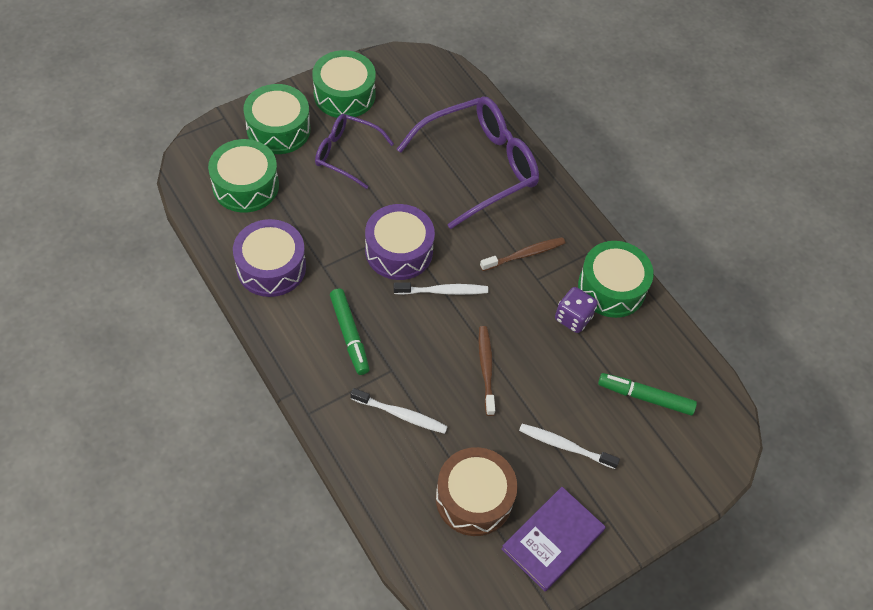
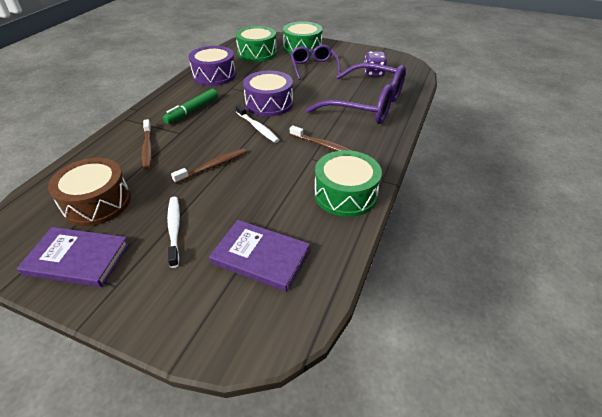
camera: 60 degrees right, 15 degrees down
green drum [312,50,376,118] -> none
white toothbrush [350,388,448,434] -> brown toothbrush [142,119,152,169]
purple dice [555,287,598,333] -> purple dice moved to [365,52,387,76]
green marker [598,373,697,415] -> purple book [209,220,310,292]

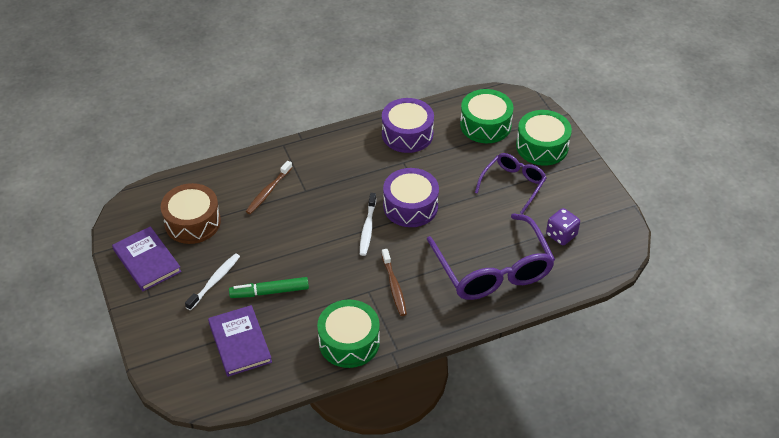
camera: 45 degrees right, 5 degrees up
green marker [163,89,218,124] -> green marker moved to [229,277,309,298]
brown toothbrush [171,148,246,183] -> none

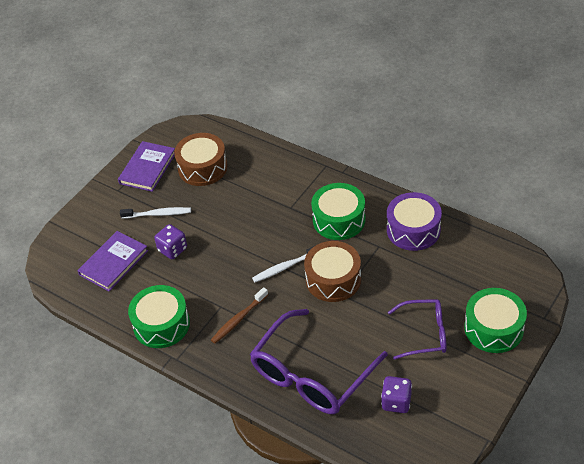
camera: 60 degrees right, 0 degrees up
green marker [229,277,309,298] -> purple dice [154,224,187,259]
brown toothbrush [245,161,293,214] -> none
purple drum [383,168,439,227] -> brown drum [304,241,361,302]
green drum [460,89,513,143] -> green drum moved to [311,183,366,240]

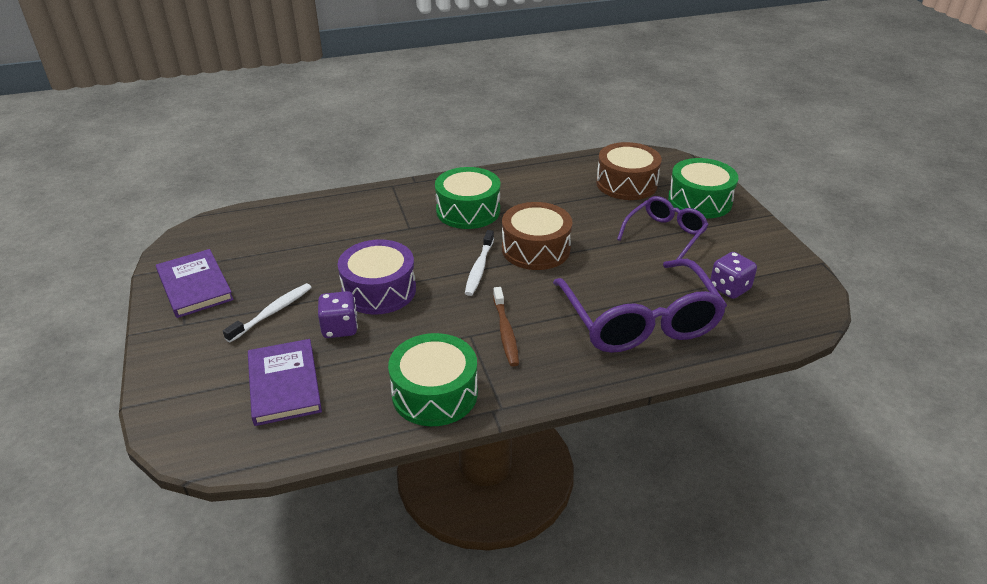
camera: 55 degrees left, 10 degrees down
brown drum [174,133,228,186] -> brown drum moved to [596,142,662,200]
purple drum [387,192,442,251] -> purple drum moved to [338,239,416,315]

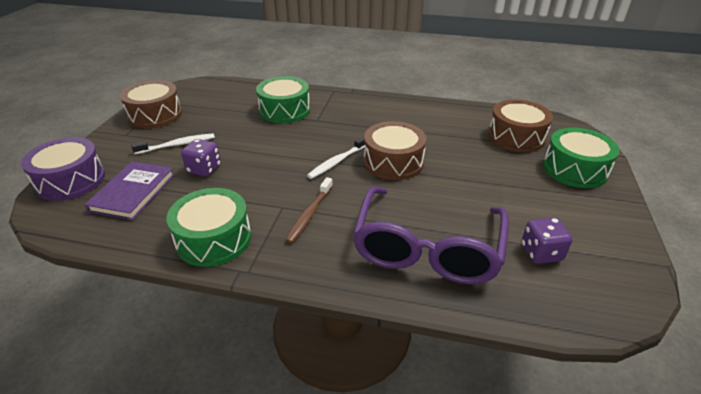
camera: 30 degrees right, 0 degrees up
purple book [156,249,234,318] -> brown drum [120,80,182,128]
purple drum [338,239,416,315] -> purple drum moved to [21,137,105,201]
green drum [435,167,500,229] -> green drum moved to [256,76,310,123]
purple glasses [617,196,709,260] -> none

